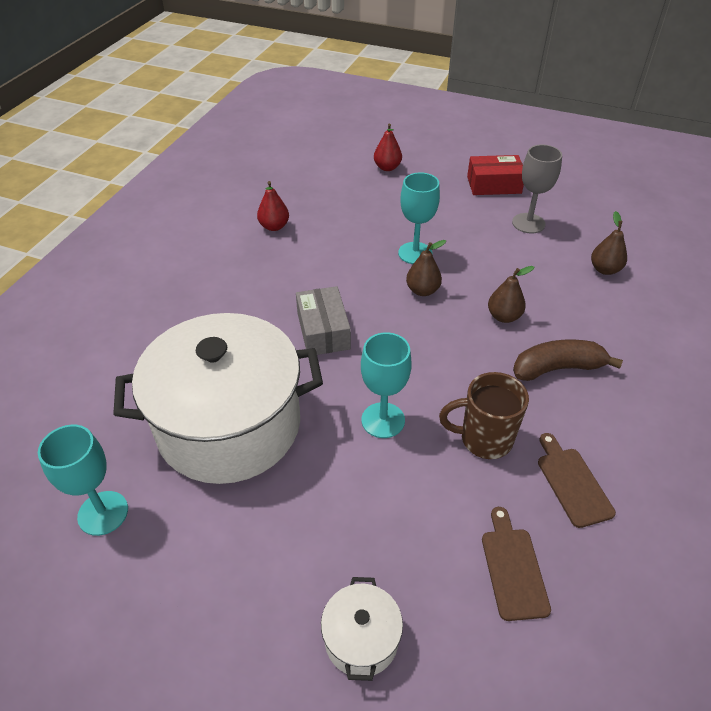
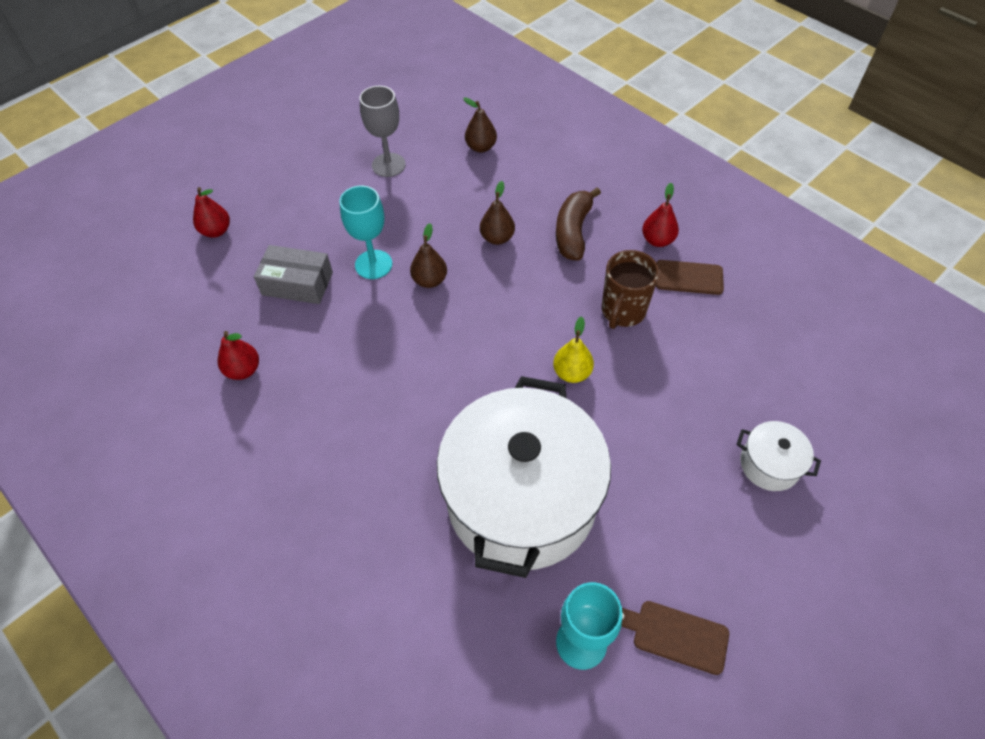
camera: 65 degrees left, 10 degrees up
grey box [296,286,351,355] -> grey box moved to [254,245,333,304]
turquoise goblet [361,332,412,438] -> yellow pear [553,316,594,383]
red box [467,155,524,195] -> none
brown cutting board [482,507,551,621] -> brown cutting board moved to [621,601,729,675]
none -> red pear [642,183,679,247]

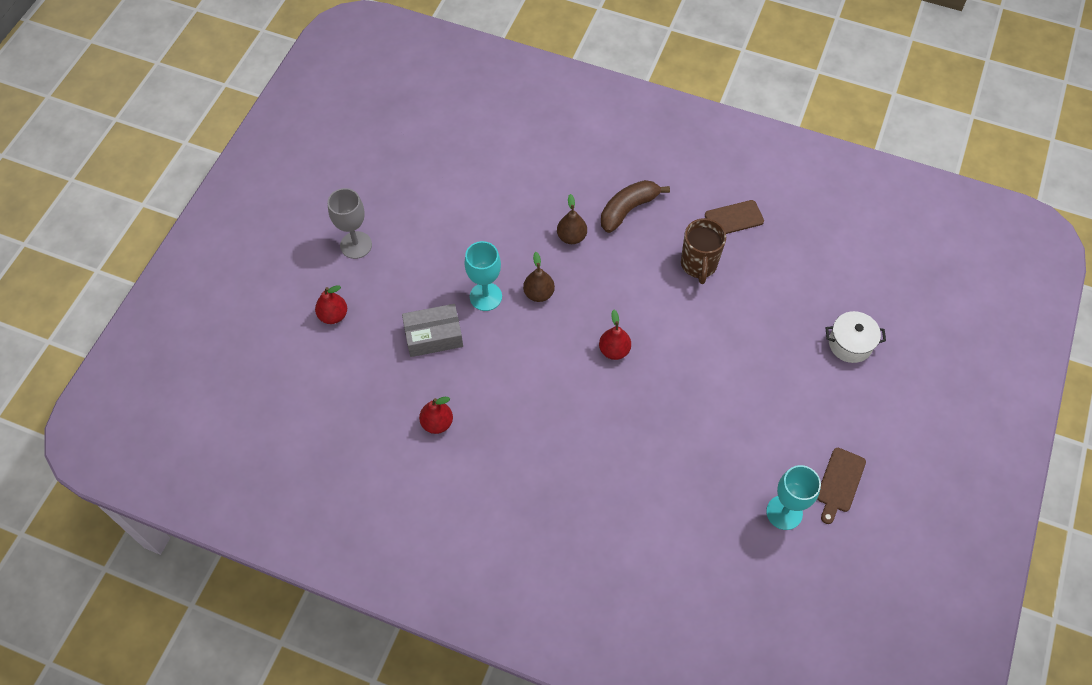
camera: 25 degrees left, 5 degrees up
grey goblet [360,86,406,177] -> grey goblet moved to [328,188,372,259]
white pot [437,376,611,578] -> none
brown pear [463,97,497,153] -> none
yellow pear [553,316,594,383] -> none
brown banana [556,187,601,261] -> brown banana turned 60 degrees clockwise [601,180,670,233]
brown cutting board [621,601,729,675] -> brown cutting board turned 60 degrees counterclockwise [817,448,866,524]
red pear [642,183,679,247] -> red pear moved to [599,310,631,360]

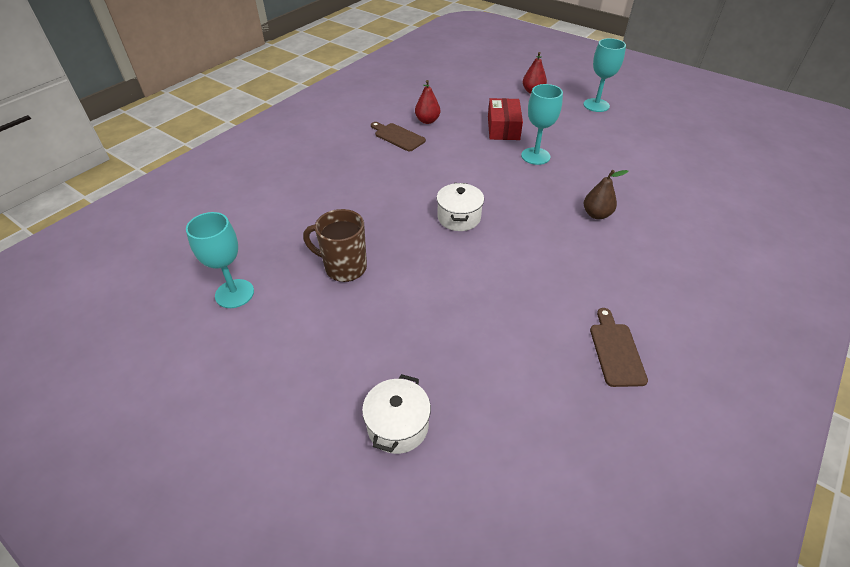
camera: 105 degrees right, 15 degrees down
grey goblet [328,188,372,259] -> turquoise goblet [583,38,626,112]
grey box [402,304,463,357] -> red box [488,98,523,140]
brown pear [523,252,555,302] -> none
red pear [599,310,631,360] -> white pot [437,183,484,231]
brown banana [601,180,670,233] -> none
brown mug [681,218,726,284] -> brown mug moved to [303,209,367,282]
brown cutting board [817,448,866,524] -> brown cutting board moved to [371,122,426,151]

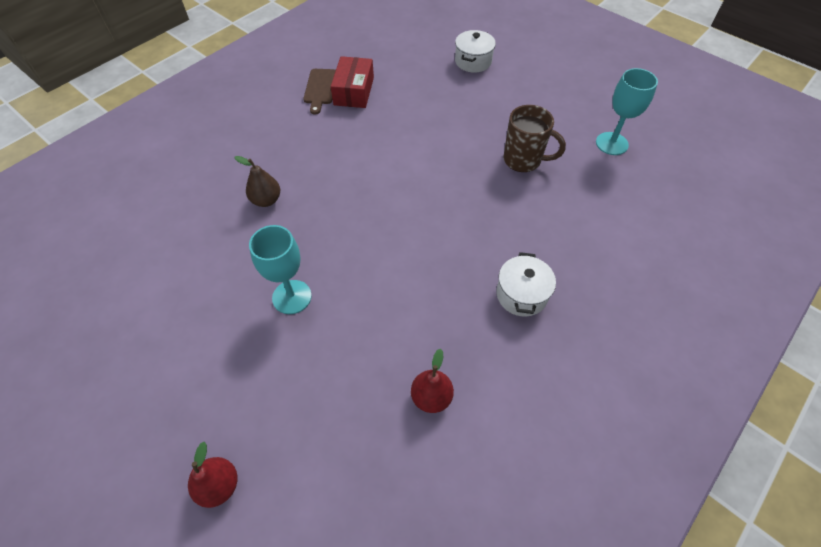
camera: 175 degrees left, 10 degrees up
brown cutting board [371,122,426,151] -> none
white pot [437,183,484,231] -> white pot moved to [496,252,556,317]
red box [488,98,523,140] -> red box moved to [331,56,374,108]
turquoise goblet [583,38,626,112] -> none

